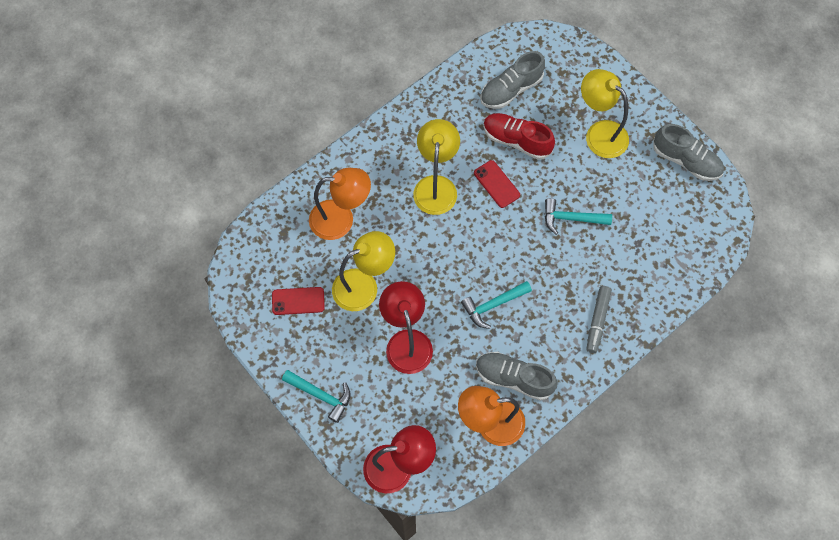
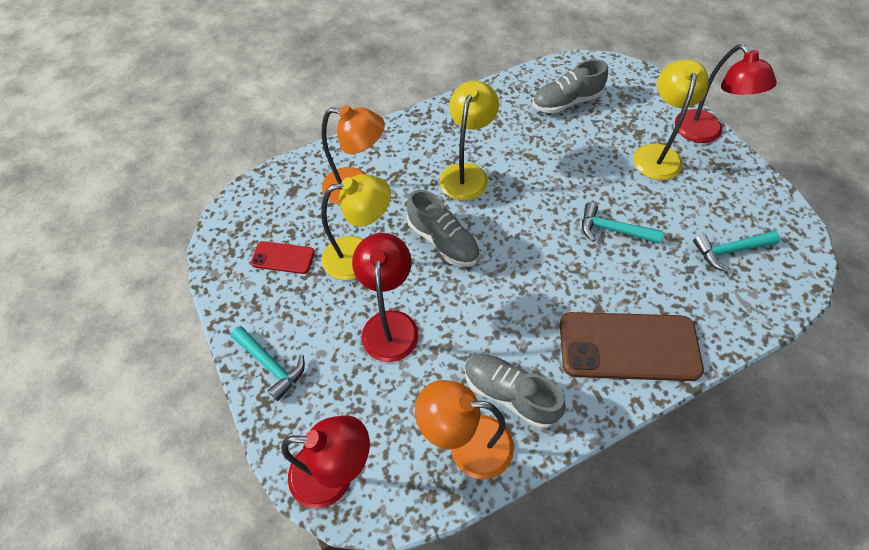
camera: 15 degrees right, 10 degrees down
turquoise hammer [461,281,532,329] -> turquoise hammer moved to [693,231,780,272]
red phone [474,160,520,208] -> none
red shoe [483,113,555,160] -> none
yellow lamp [581,69,629,158] -> yellow lamp turned 45 degrees clockwise [633,59,708,180]
grey marker [587,286,612,353] -> brown phone [560,312,704,381]
grey shoe [654,124,724,181] -> grey shoe moved to [407,189,480,266]
none -> red lamp [675,44,777,143]

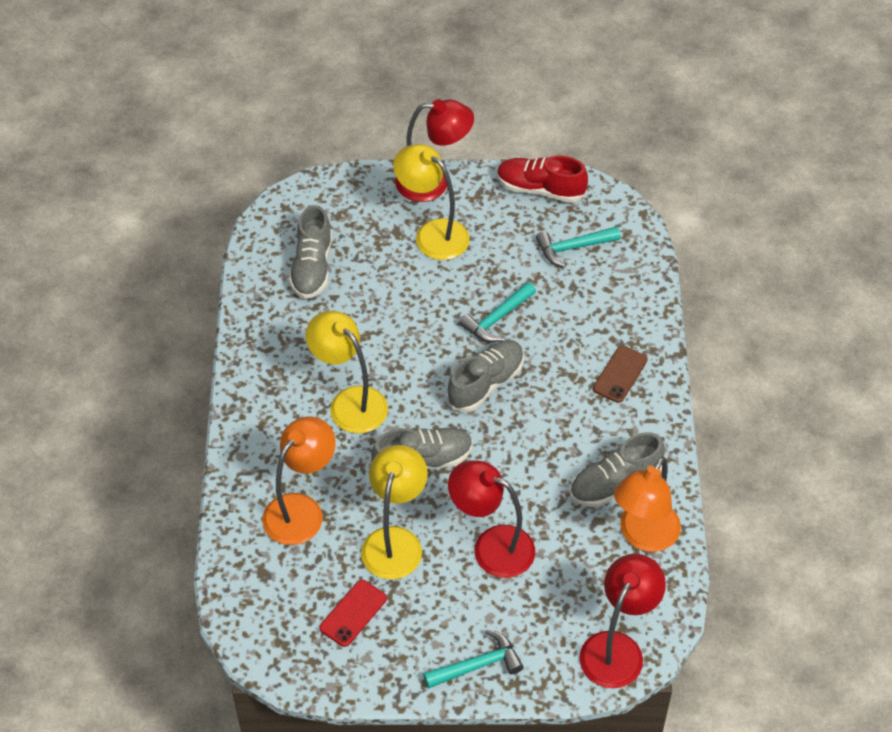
camera: 65 degrees left, 5 degrees down
brown phone [560,312,704,381] -> brown phone [593,345,648,403], size x0.49
turquoise hammer [693,231,780,272] -> turquoise hammer turned 60 degrees clockwise [536,226,621,267]
none -> grey shoe [447,340,524,412]
none -> red shoe [497,156,588,203]

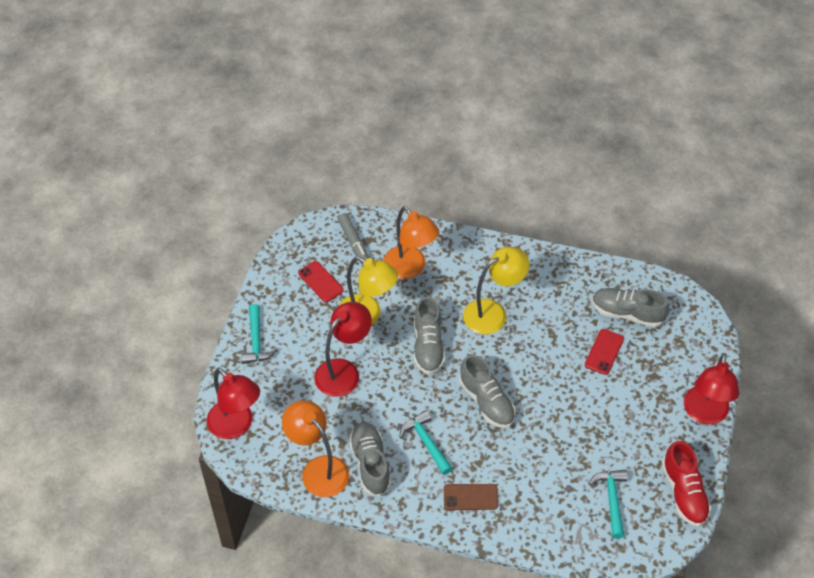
camera: 105 degrees right, 0 degrees up
yellow lamp [393,144,470,260] -> none
turquoise hammer [459,282,536,343] -> turquoise hammer moved to [400,410,453,475]
red shoe [497,156,588,203] -> red shoe turned 135 degrees clockwise [662,441,711,527]
brown phone [593,345,648,403] -> brown phone turned 45 degrees counterclockwise [444,484,498,510]
none -> grey marker [338,213,369,265]
none -> red phone [585,329,624,375]

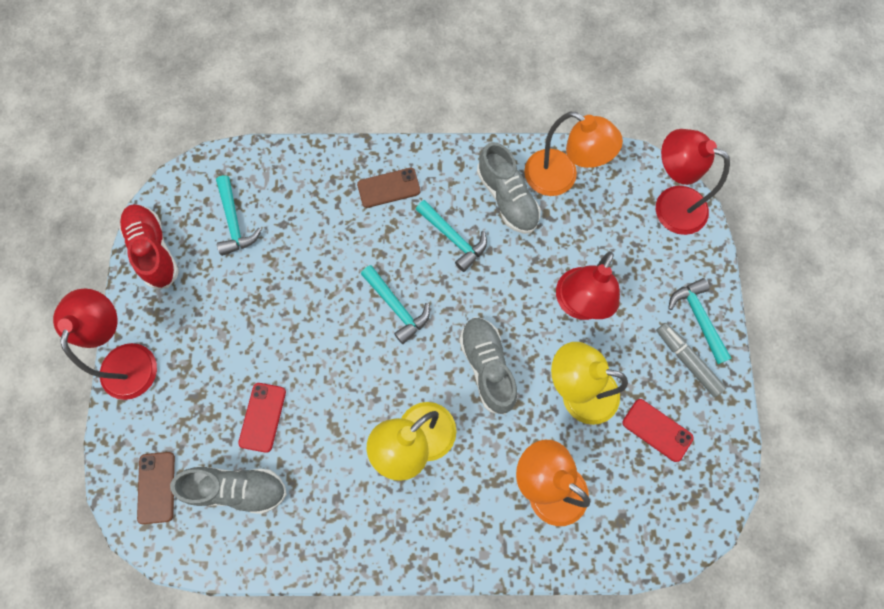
camera: 165 degrees right, 20 degrees up
grey marker [338,213,369,265] -> grey marker moved to [656,323,726,397]
grey shoe [459,355,516,428] -> turquoise hammer [361,265,430,344]
none -> brown phone [137,452,175,524]

